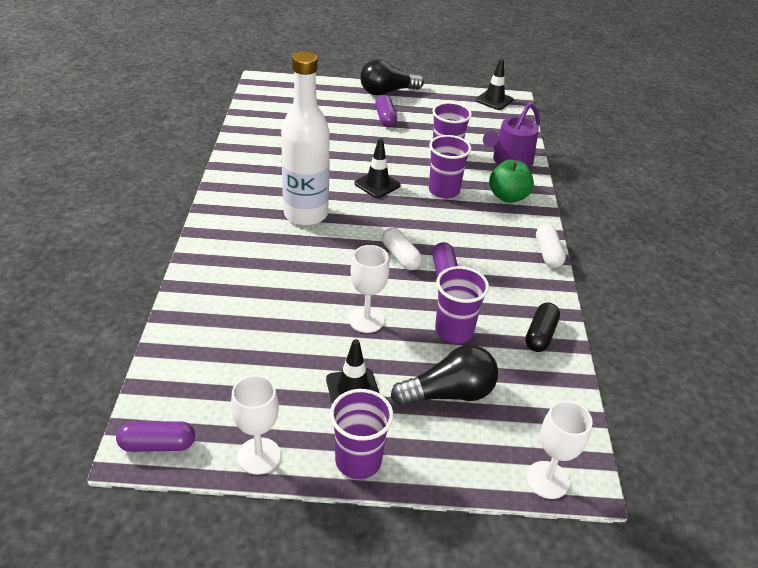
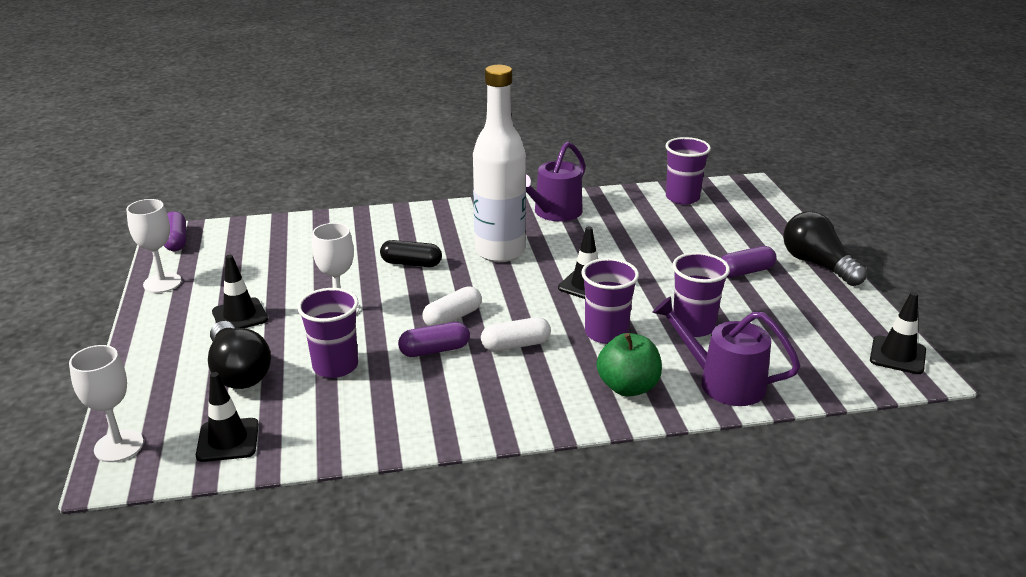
camera: 80 degrees right, 10 degrees down
purple cup [330,389,393,479] -> purple cup moved to [666,137,711,205]
black capsule [525,302,560,352] -> black capsule moved to [380,240,442,267]
white capsule [536,224,566,268] -> white capsule moved to [481,317,551,352]
none -> black traffic cone [196,372,259,462]
none -> purple watering can [526,142,586,221]

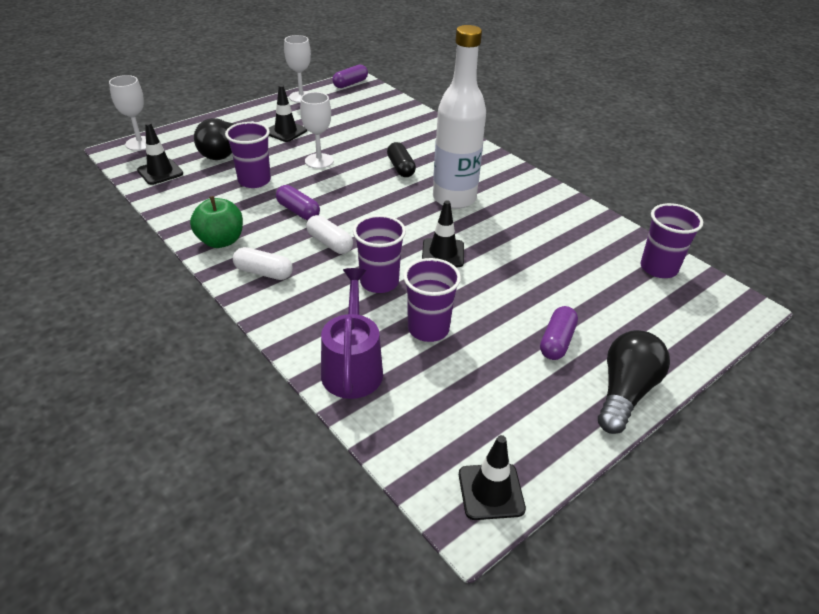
camera: 60 degrees right, 10 degrees up
white capsule [422,286,482,326] -> white capsule moved to [233,247,293,280]
purple watering can [526,142,586,221] -> none
green apple [597,333,662,397] -> green apple moved to [190,196,243,248]
purple capsule [721,246,777,277] -> purple capsule turned 75 degrees clockwise [540,306,578,360]

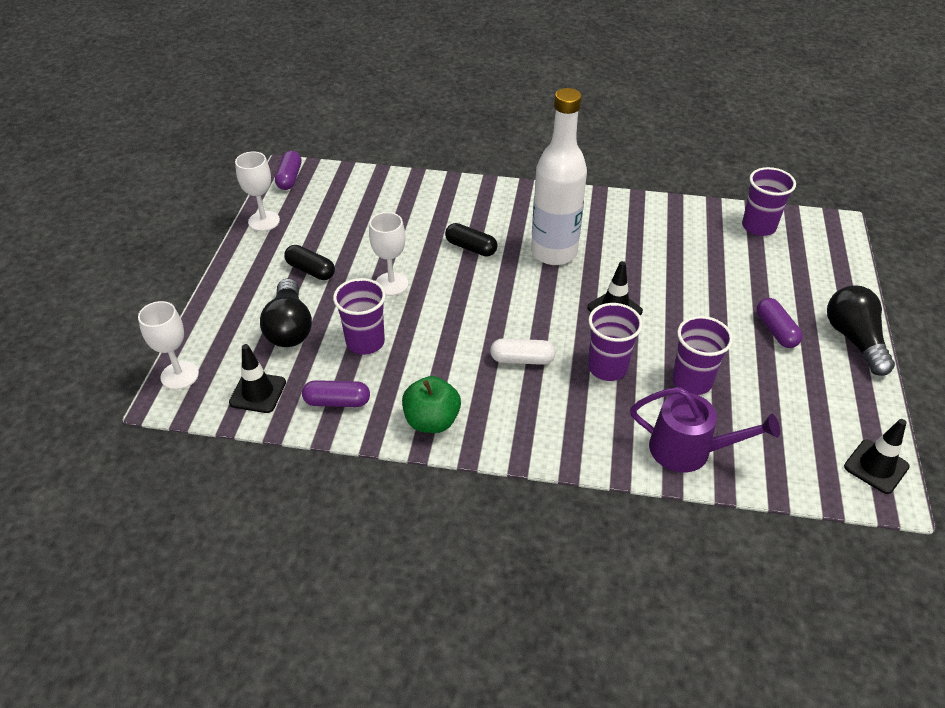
camera: 40 degrees left, 5 degrees up
white capsule [233,247,293,280] -> none
black traffic cone [269,85,307,142] -> black capsule [284,245,335,280]
purple capsule [276,185,320,220] -> purple capsule moved to [302,380,370,407]
purple watering can [321,268,383,399] -> purple watering can turned 150 degrees clockwise [630,387,780,473]

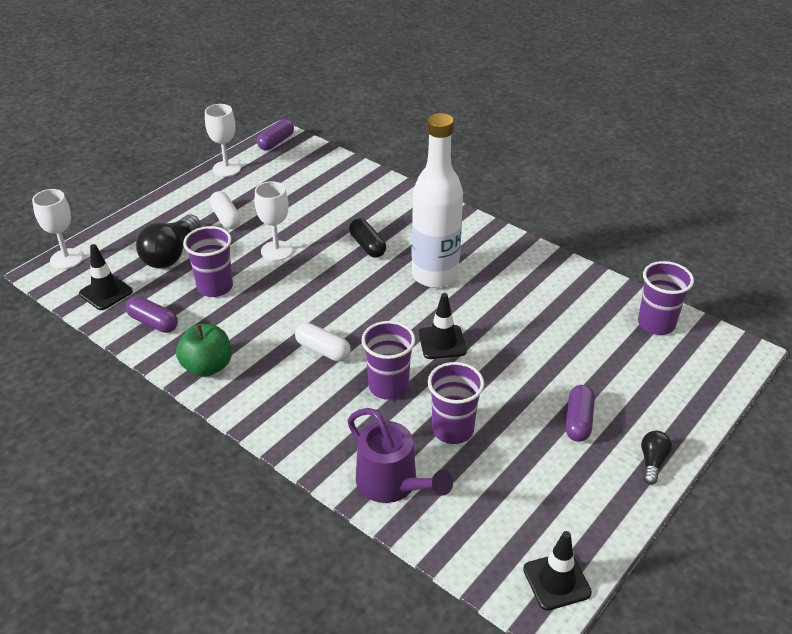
camera: 30 degrees right, 5 degrees down
black capsule [284,245,335,280] -> white capsule [209,191,241,229]
black light bulb [827,285,895,376] -> black light bulb [641,431,672,485], size x0.53

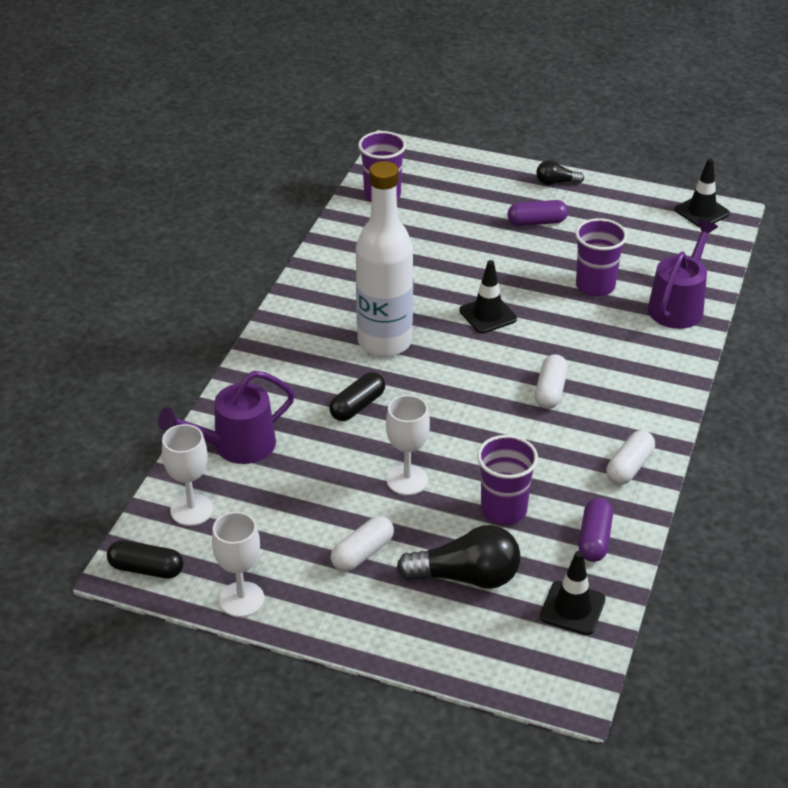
camera: 110 degrees left, 0 degrees up
white goblet [32,189,83,269] -> white goblet moved to [162,424,213,526]
green apple [176,324,232,377] -> white capsule [606,430,655,485]
purple capsule [257,119,294,150] -> black capsule [107,540,183,579]
purple cup [362,321,415,400] -> none
none -> purple watering can [158,371,295,464]

